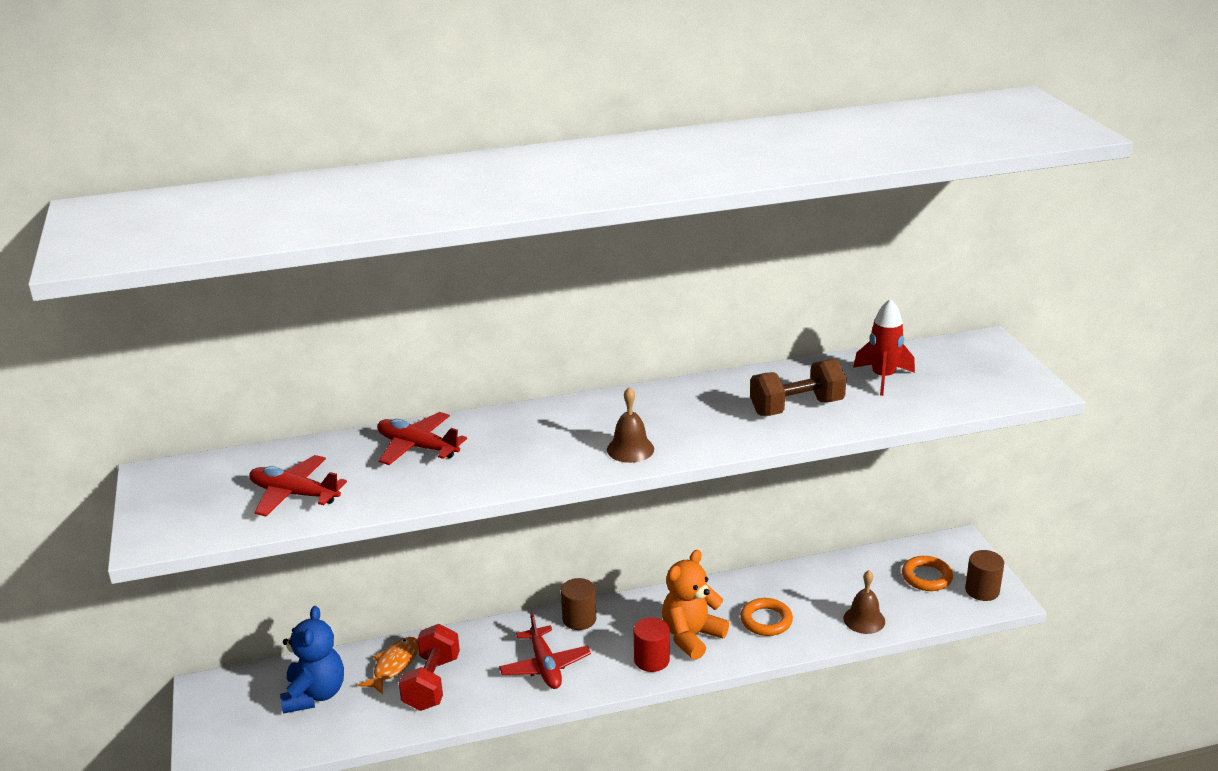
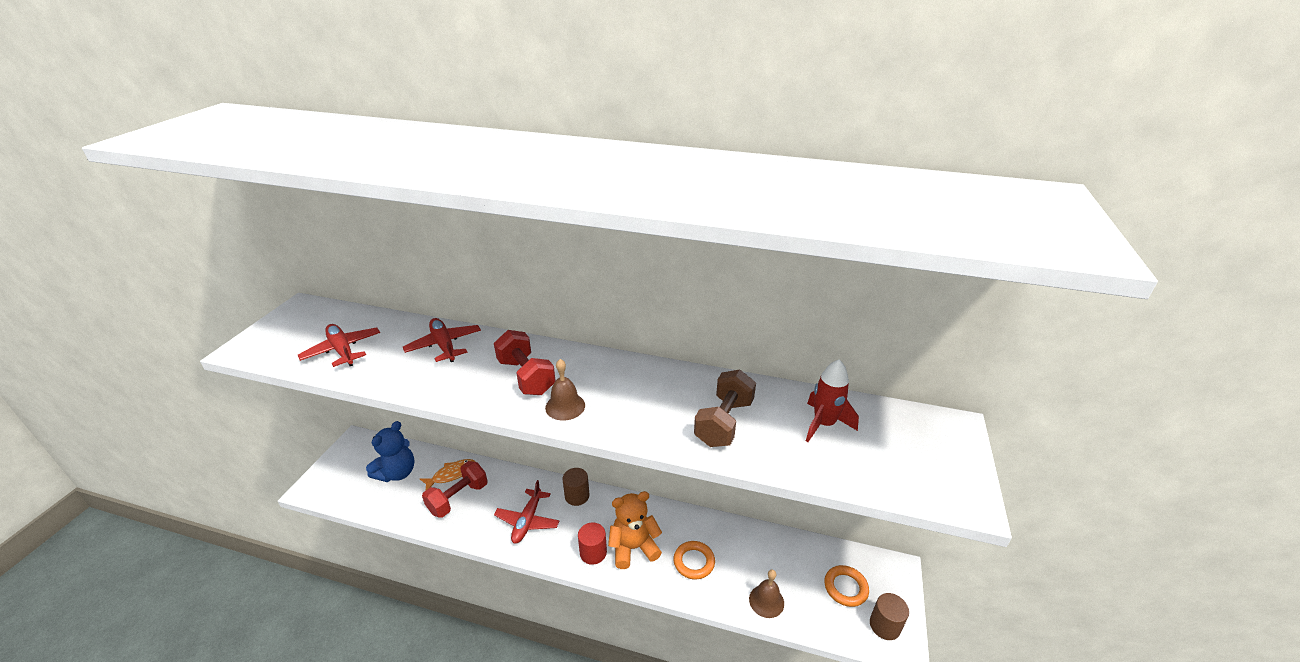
camera: 30 degrees right, 5 degrees up
brown dumbbell [750,359,847,416] -> brown dumbbell turned 75 degrees counterclockwise [694,370,756,447]
none -> red dumbbell [494,330,556,395]

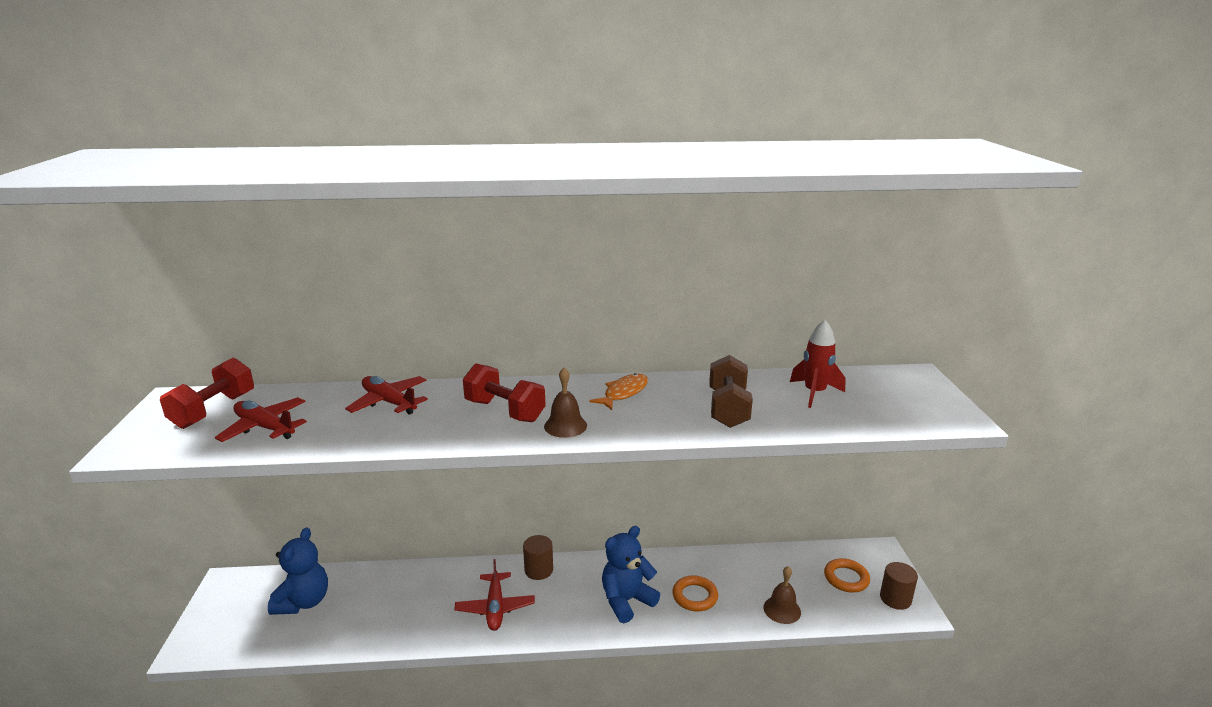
camera: 20 degrees left, 10 degrees down
orange fish [420,459,476,490] -> orange fish moved to [589,373,648,410]
red dumbbell [422,461,488,518] -> red dumbbell moved to [160,358,254,429]
red cylinder [578,522,607,565] -> none
orange teddy bear [608,491,662,569] -> blue teddy bear [602,526,660,623]

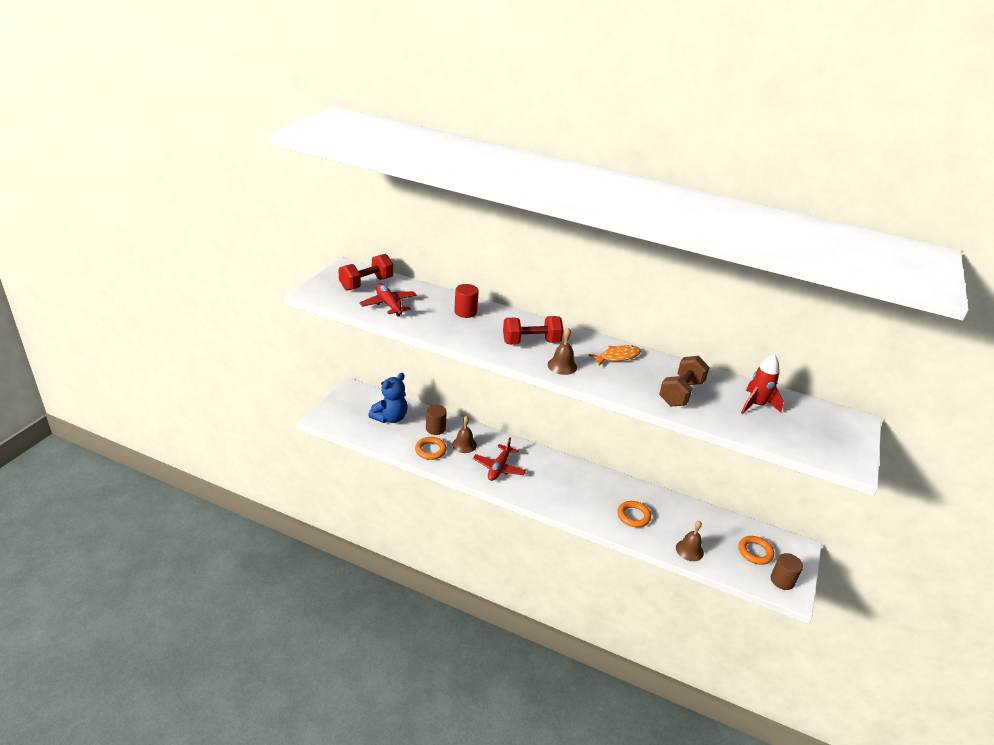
camera: 25 degrees right, 10 degrees up
red plane [345,376,428,415] -> red cylinder [454,284,479,318]
red dumbbell [463,363,546,422] -> red dumbbell turned 75 degrees counterclockwise [503,316,564,345]
brown cylinder [523,535,553,580] -> brown cylinder moved to [426,405,447,435]
blue teddy bear [602,526,660,623] -> none
none -> orange ring [415,437,447,460]
none -> brown bell [452,416,477,453]

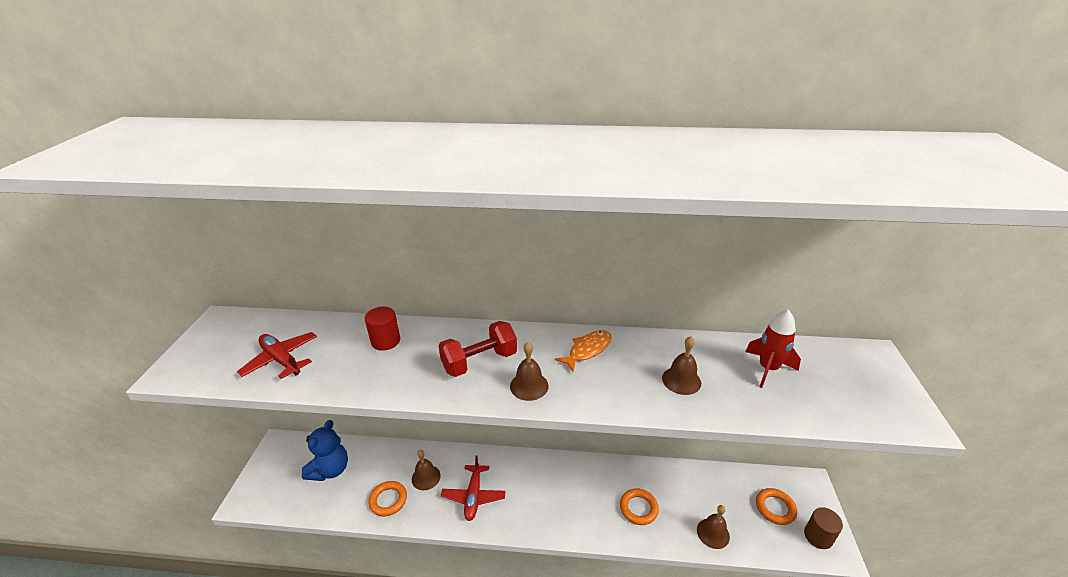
camera: 15 degrees left, 0 degrees up
red dumbbell [338,254,393,290] -> none
brown cylinder [426,405,447,435] -> none
brown dumbbell [659,356,710,406] -> brown bell [662,336,701,395]

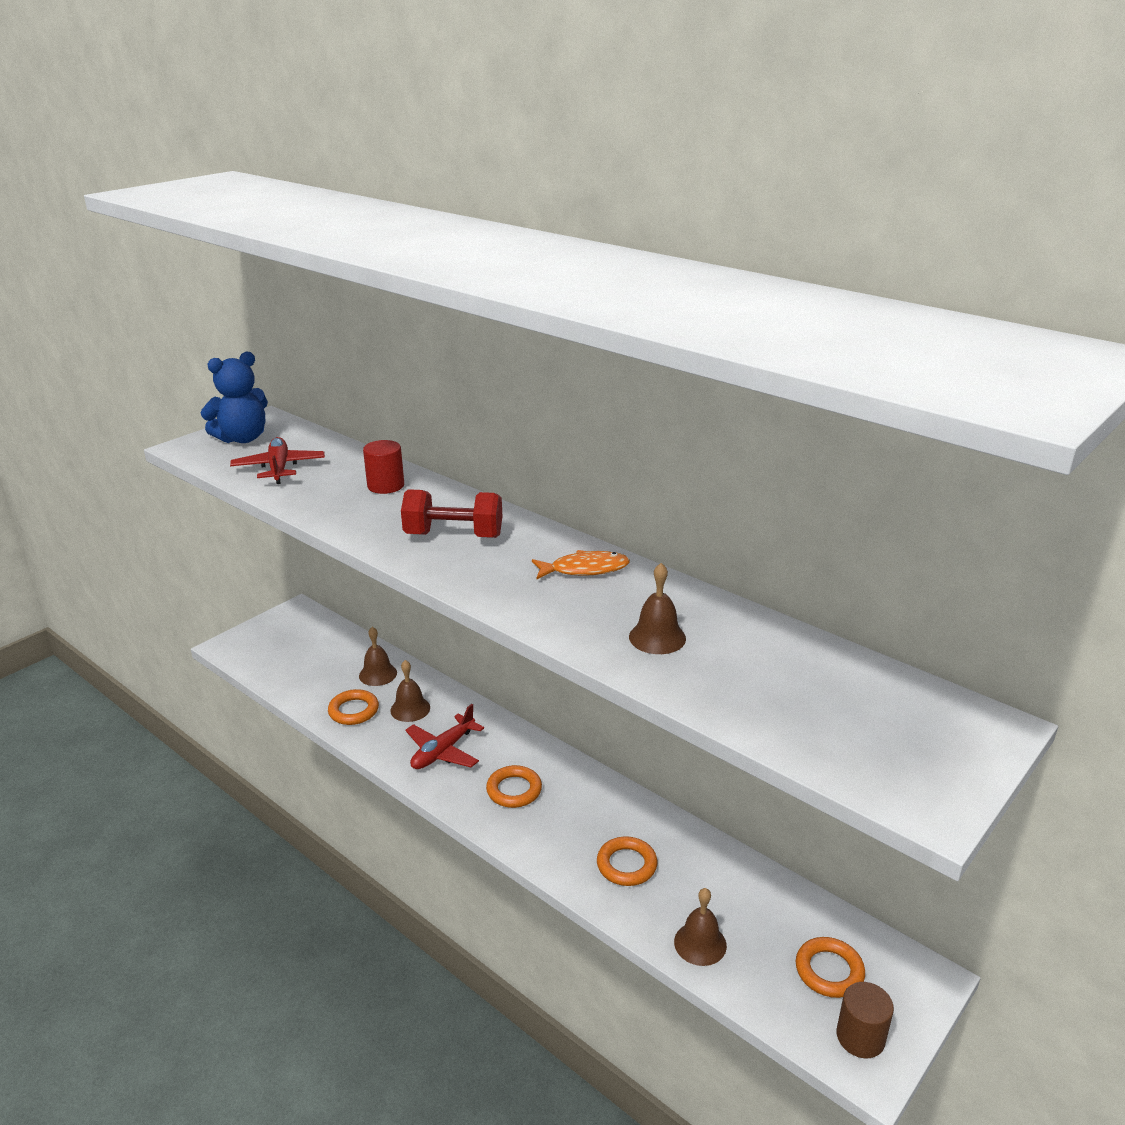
camera: 35 degrees right, 5 degrees down
blue teddy bear [302,420,348,481] -> blue teddy bear moved to [201,352,268,443]
brown bell [510,342,548,401] -> brown bell moved to [359,627,397,686]
red rocket [745,309,801,388] -> none
none -> orange ring [486,765,542,808]

